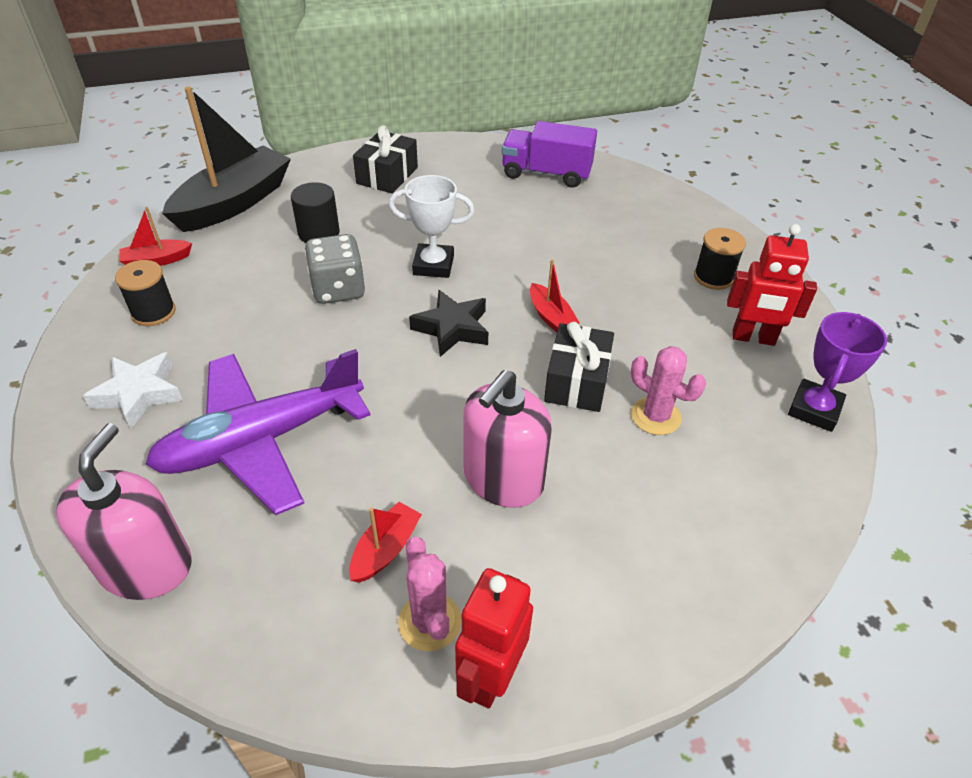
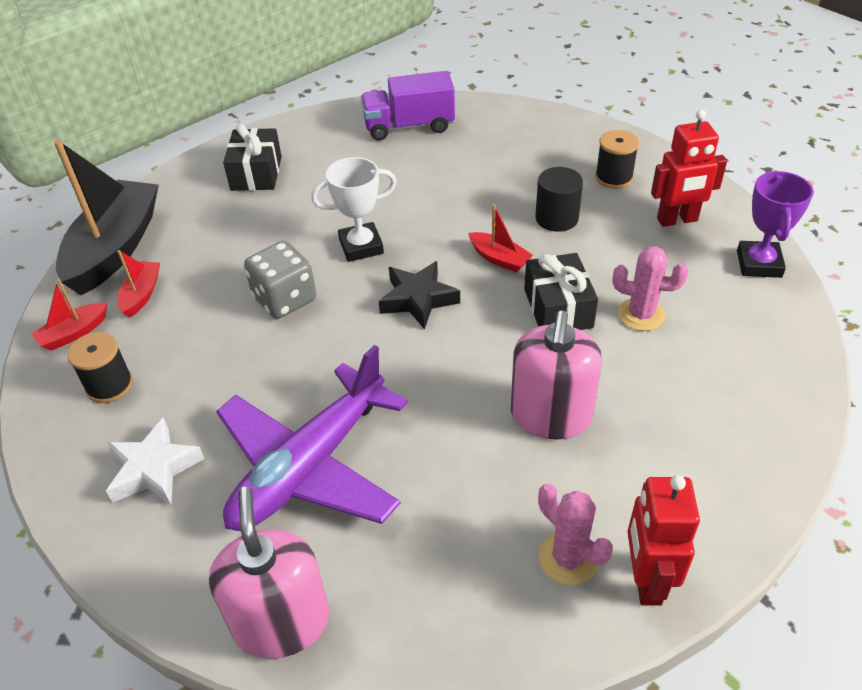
camera: 20 degrees left, 0 degrees up
black cylinder [291,182,340,243] -> black cylinder moved to [535,167,583,232]
red boat [349,502,422,583] -> red boat moved to [117,250,160,318]

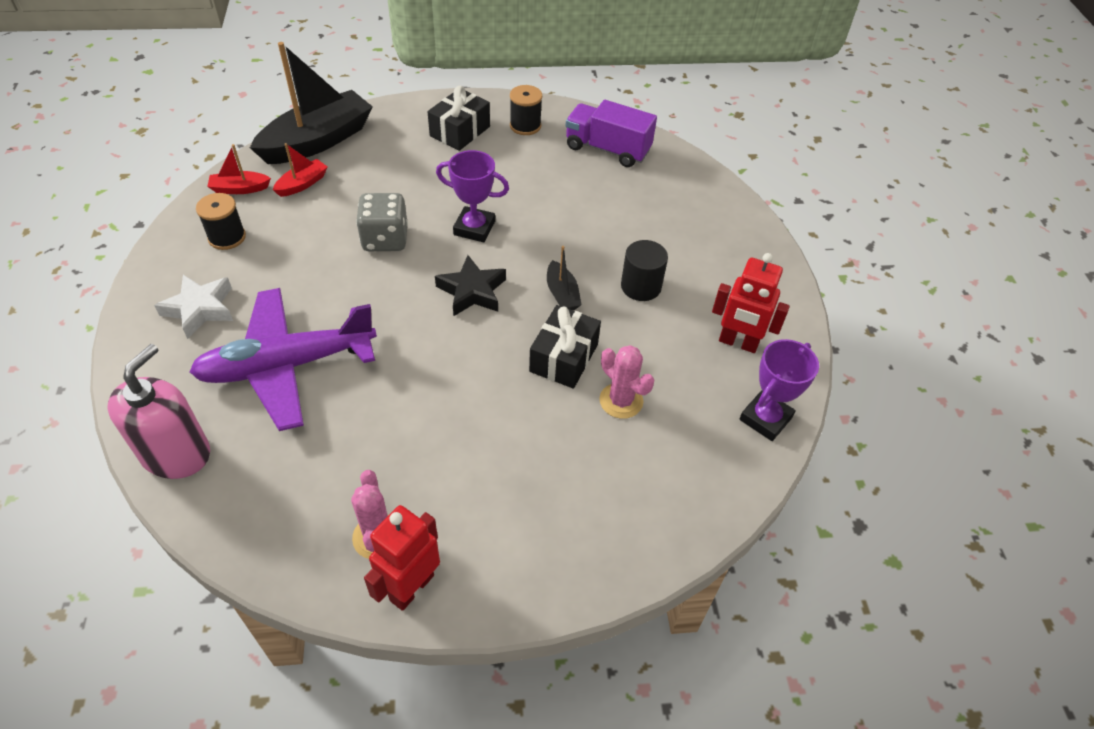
camera: 30 degrees right, 5 degrees up
white trophy [311,157,397,262] -> purple trophy [436,150,509,242]
red boat [468,204,533,273] -> black boat [547,246,582,310]
pink soap dispenser [511,311,602,440] -> none
black spool [595,130,639,189] -> black spool moved to [510,85,542,135]

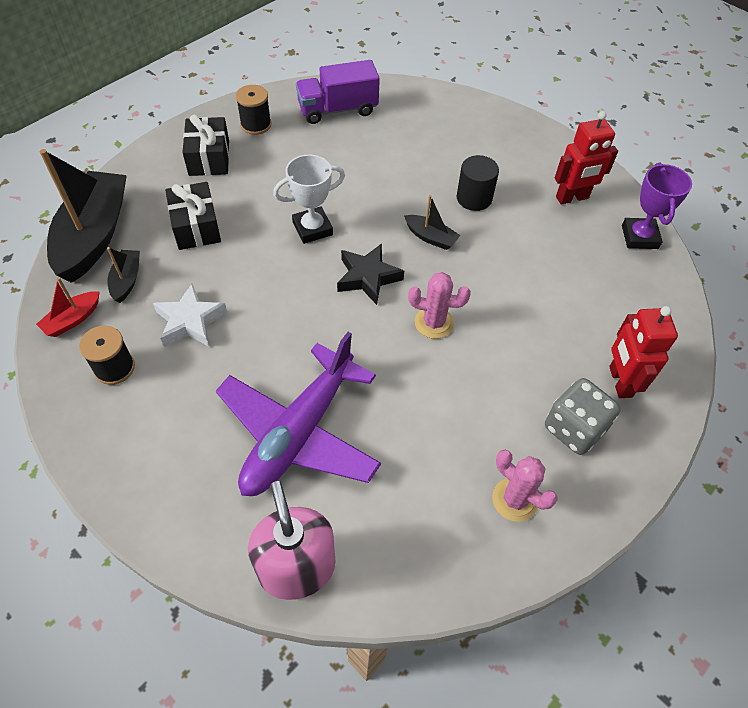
camera: 40 degrees left, 5 degrees up
white star [154,275,233,339] -> white star moved to [153,283,227,347]
red boat [273,143,328,197] -> black boat [107,247,140,303]
grey dice [356,193,408,251] -> grey dice moved to [545,378,621,455]
red robot [364,505,440,611] -> red robot moved to [609,306,678,398]
purple trophy [436,150,509,242] -> white trophy [273,155,345,244]
black gift [529,305,601,389] -> black gift moved to [165,182,221,250]
pink cactus [599,345,654,419] -> pink cactus moved to [408,272,471,339]

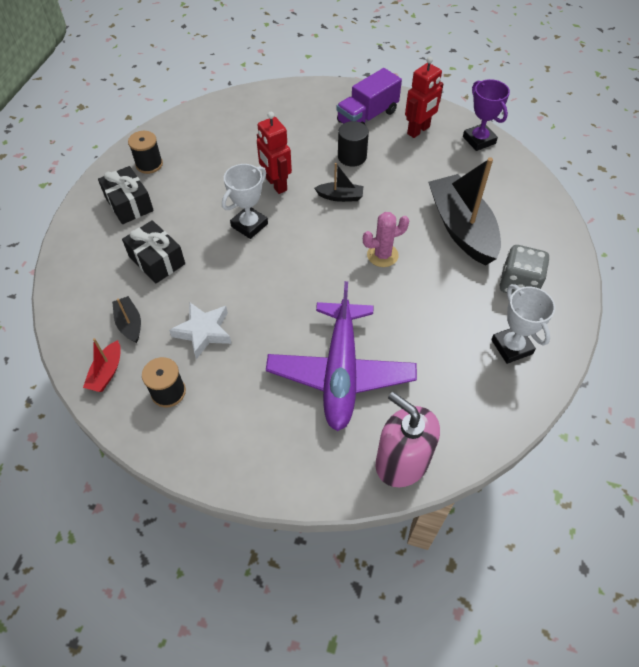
camera: 25 degrees left, 0 degrees up
black boat [39,149,127,283] -> black boat moved to [428,157,501,266]
purple truck [296,60,380,124] -> purple truck moved to [336,68,402,125]
black star [337,243,404,305] -> none
pink cactus [492,450,558,522] -> white trophy [491,284,555,364]
red robot [609,306,678,398] -> red robot moved to [257,112,292,194]

